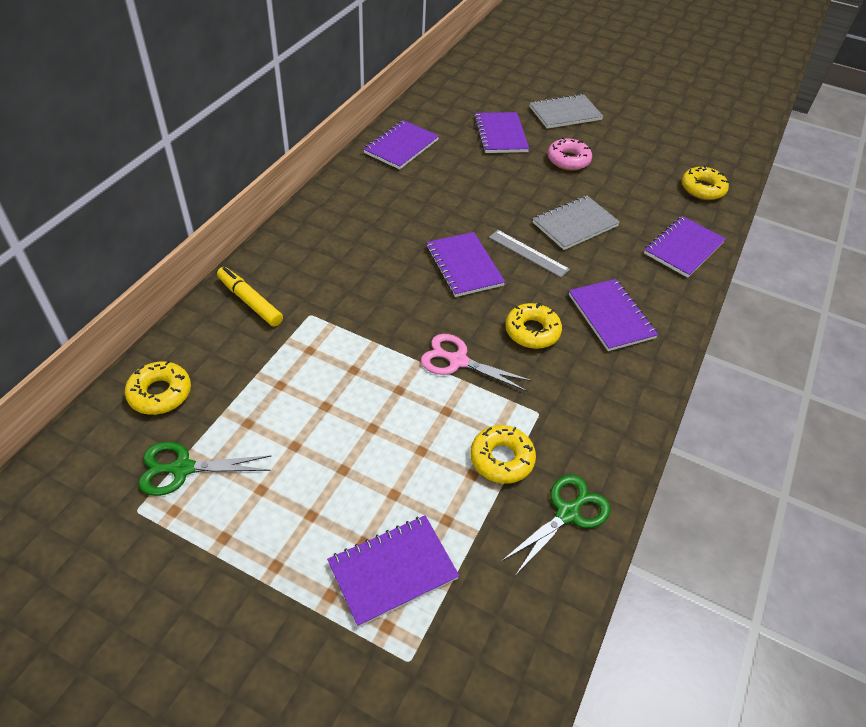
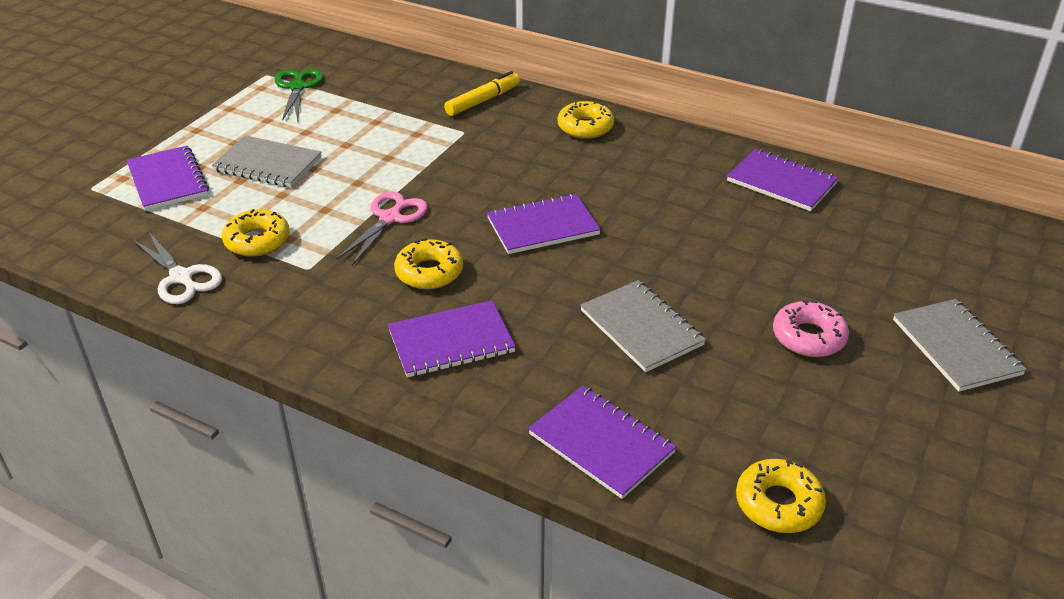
camera: 95 degrees right, 10 degrees down
yellow donut [125,361,191,415] -> yellow donut moved to [558,101,614,139]
purple notebook [474,112,529,153] -> none
grey ruler [489,230,570,278] -> none
green scissors [502,475,610,576] -> white scissors [133,231,222,304]
none -> grey notebook [211,135,322,187]

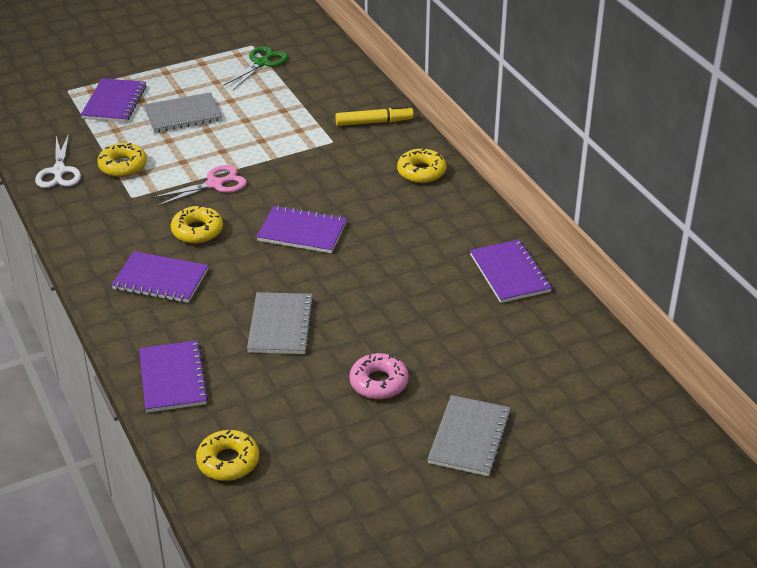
camera: 35 degrees right, 0 degrees up
grey notebook [211,135,322,187] -> grey notebook turned 75 degrees counterclockwise [143,92,222,133]

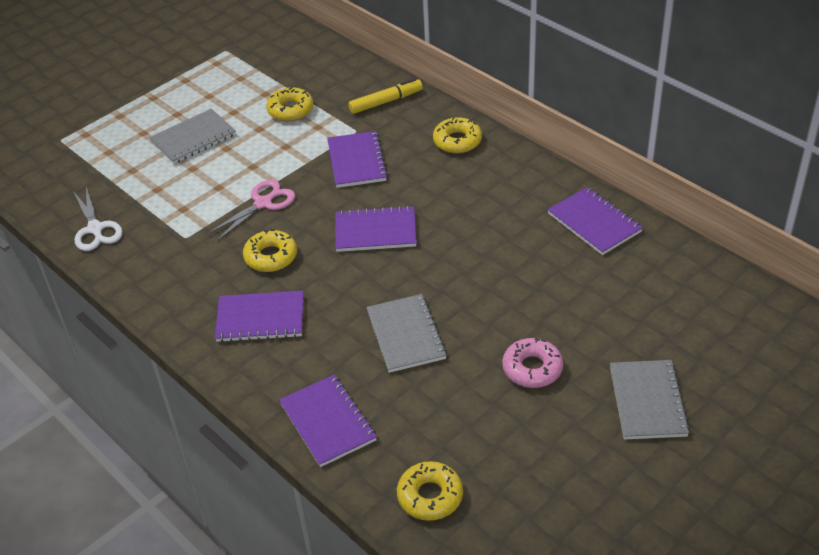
camera: 15 degrees left, 5 degrees up
purple notebook [81,78,146,122] -> purple notebook moved to [327,131,388,188]
yellow donut [97,143,147,177] -> yellow donut moved to [266,87,314,121]
green scissors [223,46,288,90] -> none

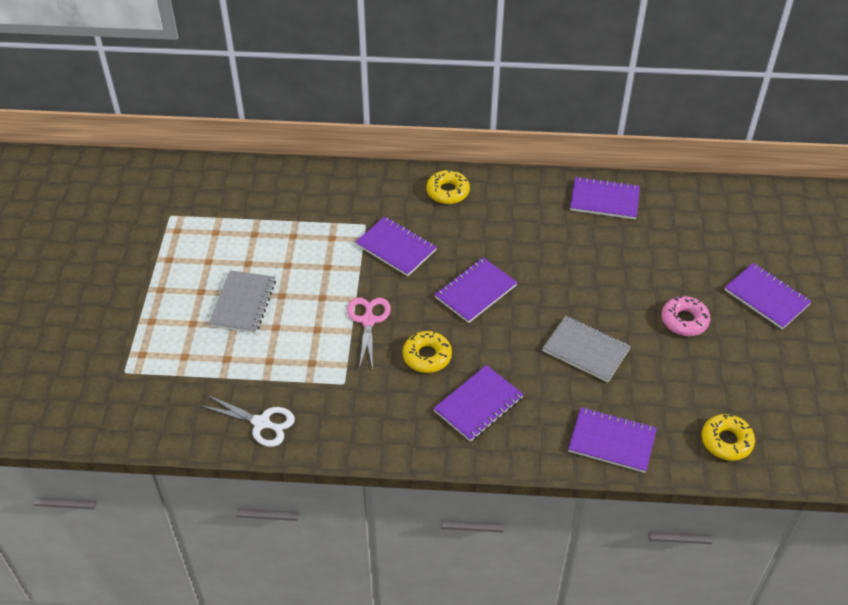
camera: 45 degrees left, 5 degrees up
yellow donut [266,87,314,121] -> none
yellow marker [348,78,423,114] -> none
grey notebook [610,360,690,440] -> purple notebook [725,263,812,329]

